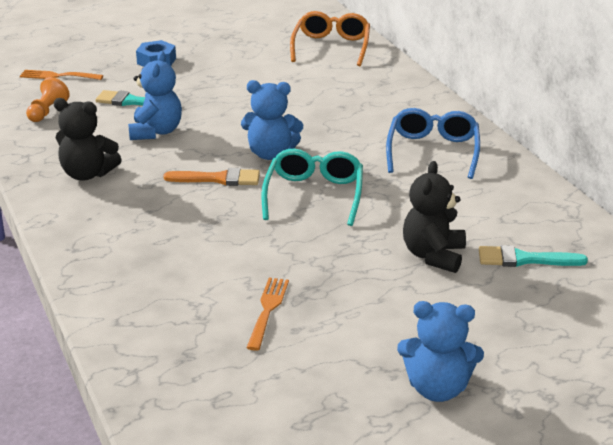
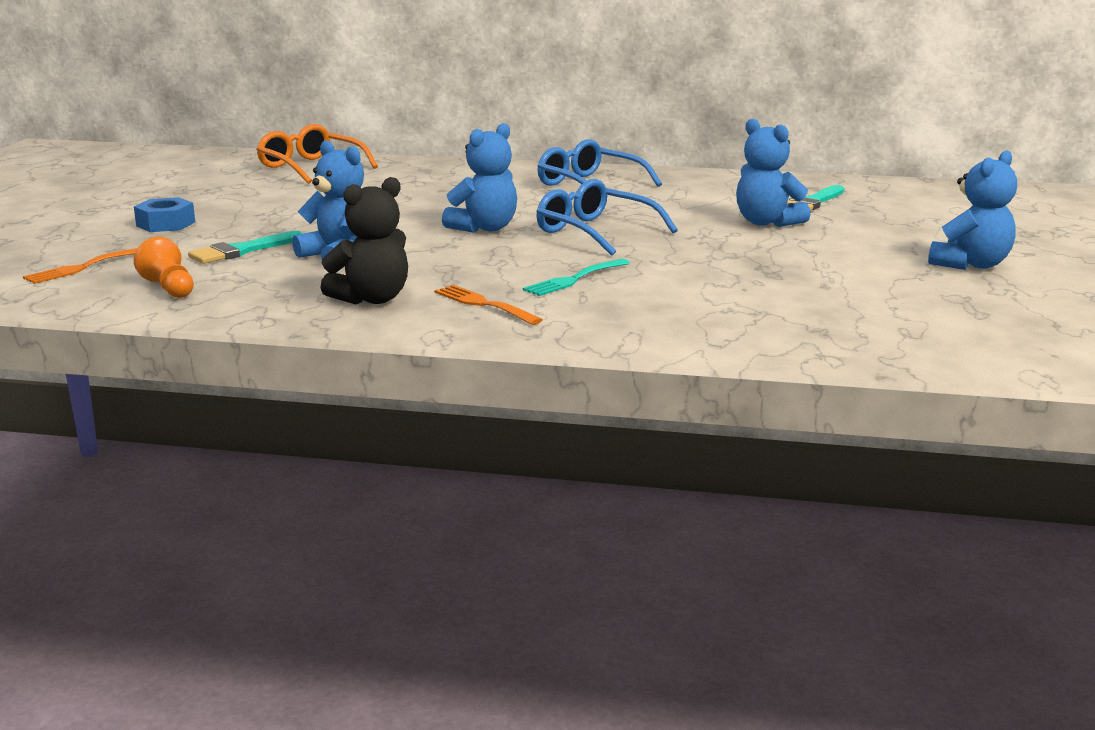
camera: 55 degrees left, 10 degrees down
orange brush [164,168,260,186] -> none
orange fork [247,278,289,351] -> orange fork moved to [434,285,543,325]
turquoise glasses [261,149,363,226] -> blue glasses [536,179,678,256]
black teddy bear [403,161,466,273] -> blue teddy bear [736,119,811,227]
none -> turquoise fork [523,259,630,296]

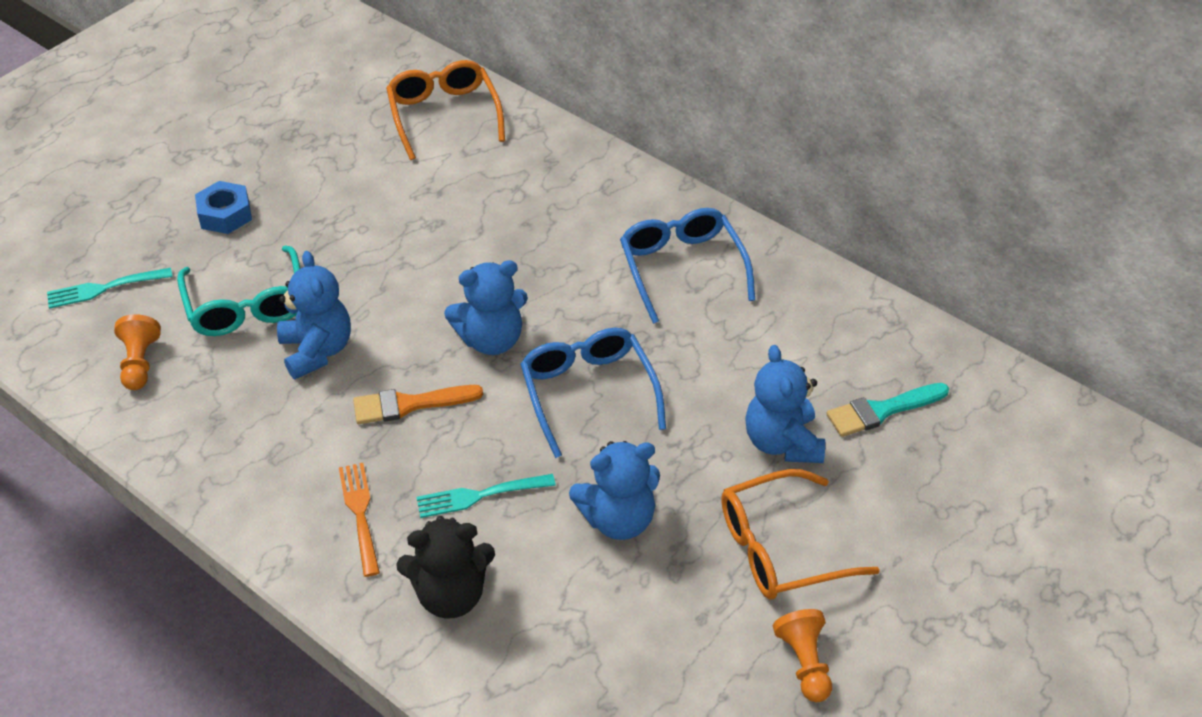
camera: 30 degrees right, 25 degrees up
orange fork [23,248,137,284] -> turquoise fork [47,268,173,309]
turquoise brush [188,231,303,264] -> turquoise glasses [177,246,300,336]
black teddy bear [320,177,408,305] -> black teddy bear moved to [396,516,495,619]
blue teddy bear [928,150,1017,270] -> blue teddy bear moved to [569,441,660,540]
none -> orange brush [353,385,483,424]
none -> orange glasses [721,469,880,600]
none -> orange pawn [773,609,832,702]

